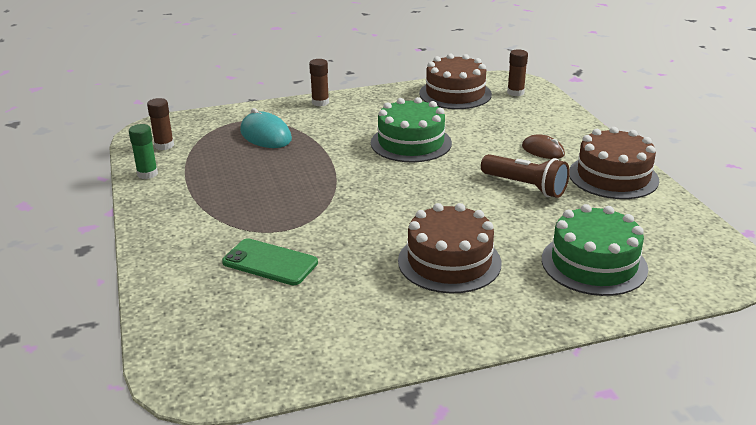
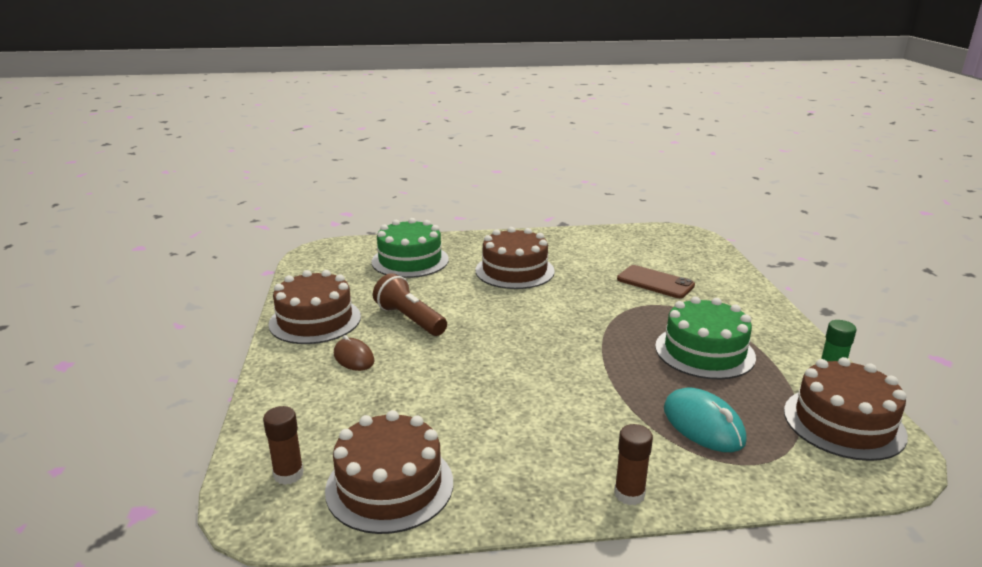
camera: 170 degrees left, 5 degrees down
brown glue stick [147,98,174,150] -> brown cake [784,357,908,461]
green phone [222,238,318,285] -> brown phone [617,265,695,298]
green cake [371,97,452,162] -> green cake moved to [655,296,756,379]

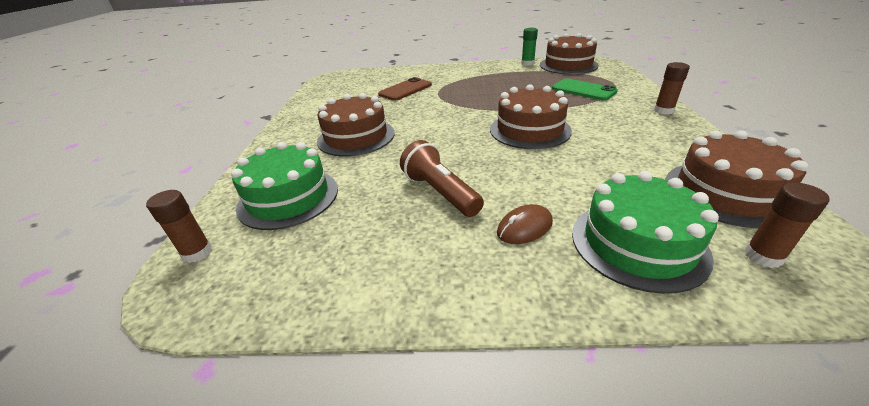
camera: 80 degrees left, 10 degrees up
brown cake [268,270,361,344] -> brown cake moved to [490,84,572,149]
brown flashlight [373,273,447,336] -> brown flashlight turned 90 degrees clockwise [400,140,484,217]
green cake [655,296,756,379] -> green cake moved to [572,171,719,294]
turquoise mouse [664,388,747,452] -> green phone [552,78,618,100]
none -> brown glue stick [146,190,212,263]

